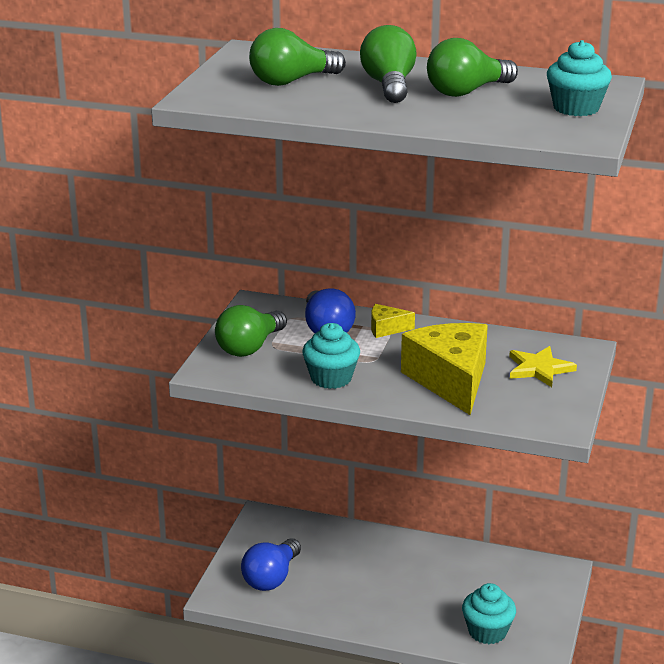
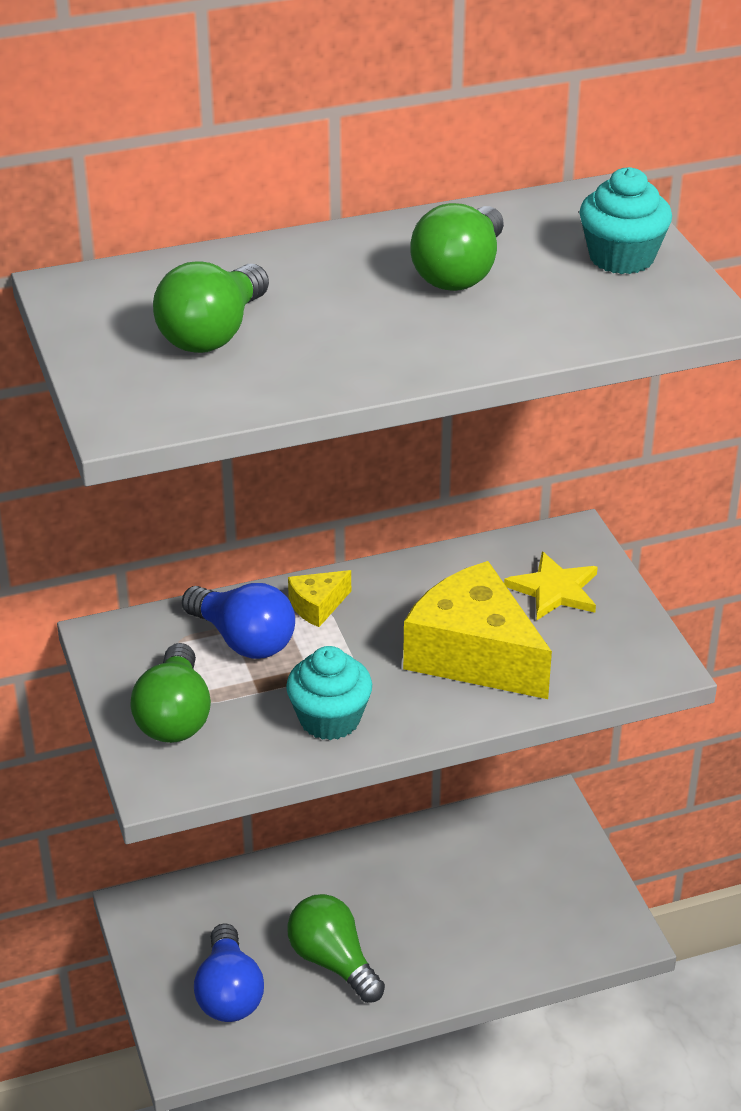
camera: 35 degrees left, 10 degrees up
green light bulb [360,25,417,103] -> green light bulb moved to [287,894,385,1003]
turquoise cupcake [462,583,516,644] -> none

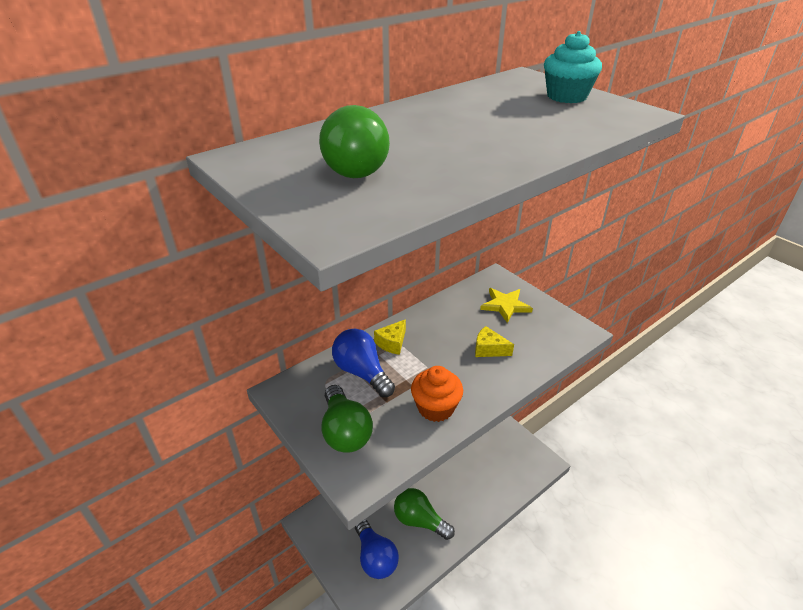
camera: 20 degrees left, 0 degrees up
blue light bulb [182,583,295,659] -> blue light bulb turned 150 degrees counterclockwise [332,329,395,397]
turquoise cupcake [286,646,372,740] -> orange cupcake [411,366,463,422]
yellow cheese [403,561,552,699] -> yellow cheese [475,326,514,357], size x0.45
green light bulb [410,203,504,291] -> none

